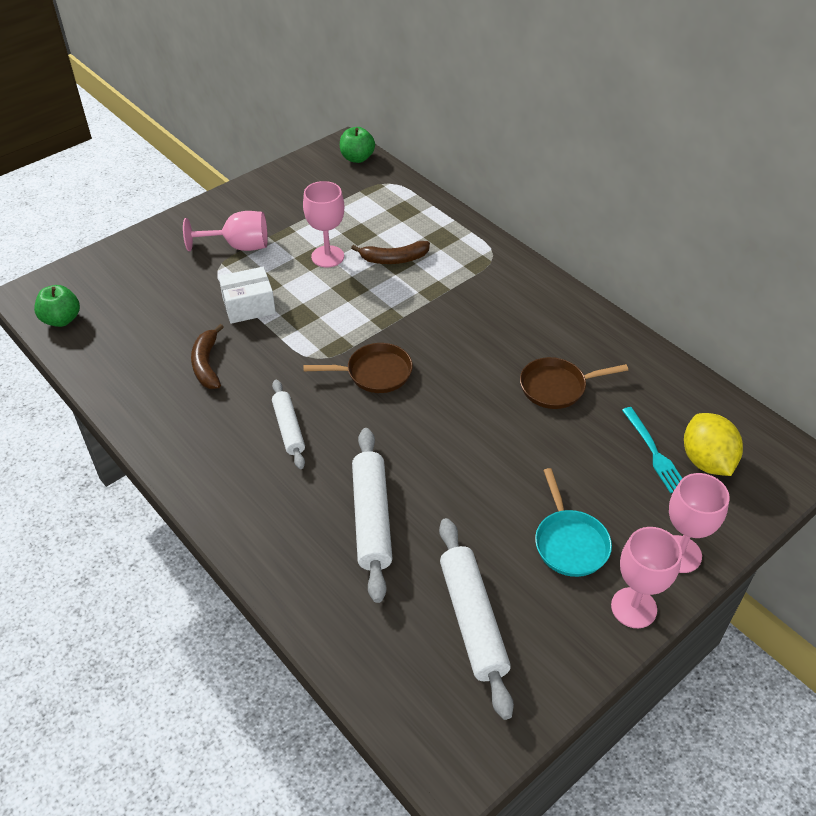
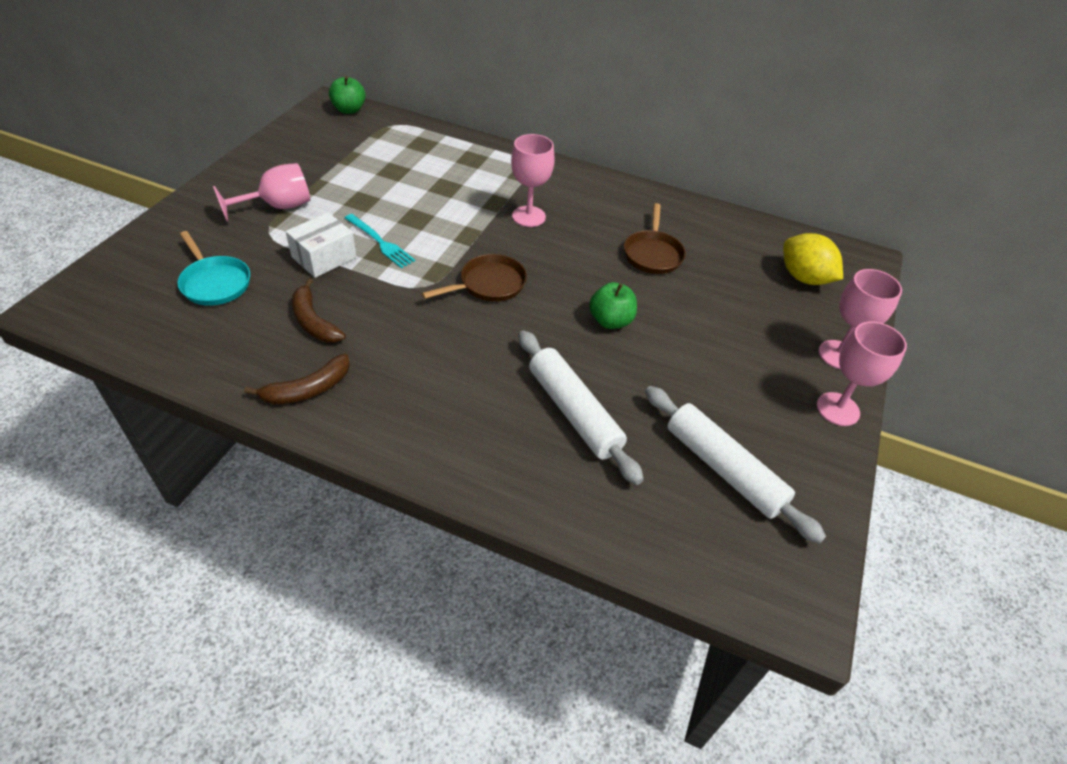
camera: 30 degrees left, 0 degrees up
green apple [34,285,80,327] -> green apple moved to [589,282,637,329]
white rolling pin [272,380,305,469] -> none
pink goblet [303,181,344,267] -> pink goblet moved to [511,134,555,227]
brown banana [351,241,430,264] -> brown banana moved to [245,353,350,405]
brown pan [520,357,628,409] -> brown pan turned 45 degrees counterclockwise [624,203,686,274]
turquoise pan [535,468,612,577] -> turquoise pan moved to [177,231,250,306]
turquoise fork [622,407,682,493] -> turquoise fork moved to [345,214,415,268]

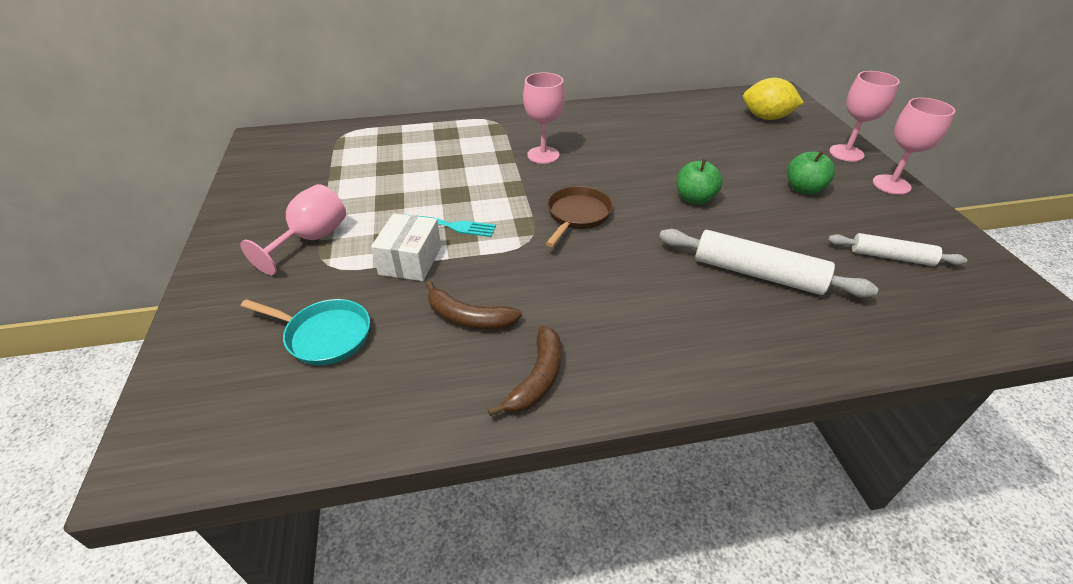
camera: 30 degrees left, 5 degrees down
green apple [329,76,365,114] -> green apple moved to [787,151,835,195]
brown pan [624,203,686,274] -> none
white rolling pin [645,386,826,544] -> white rolling pin [828,233,967,266], size x0.62

